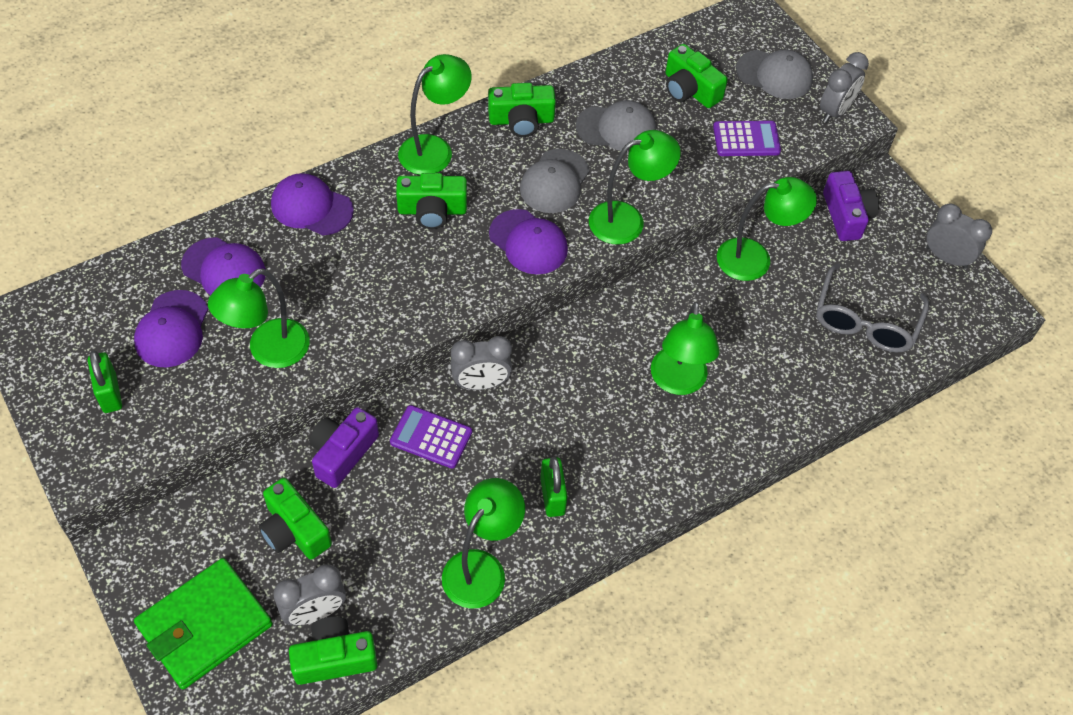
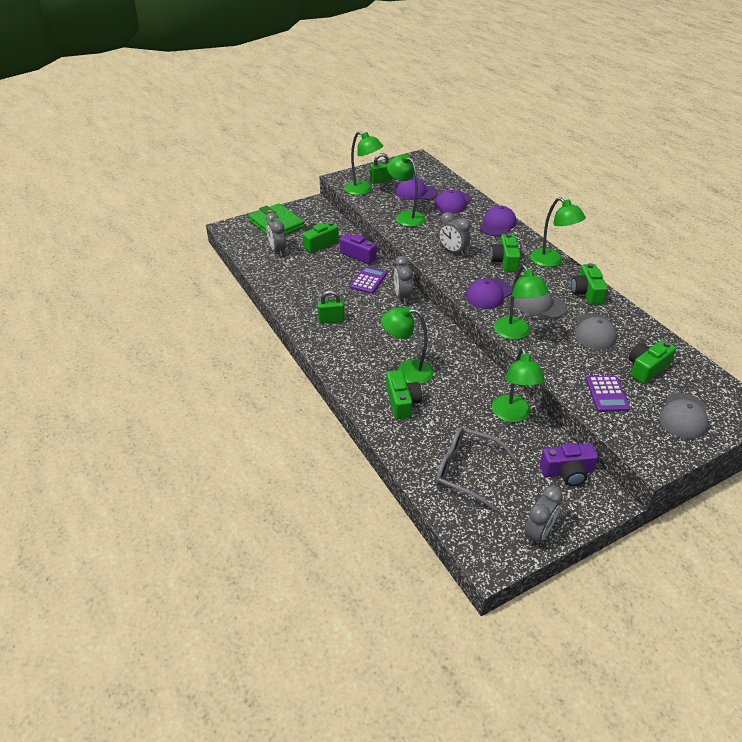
camera: 95 degrees right, 15 degrees down
green camera [289,617,377,685] -> green camera moved to [386,370,422,419]
green lamp [442,478,525,609] -> green lamp moved to [344,131,383,195]
grey clock [820,52,869,123] -> grey clock moved to [438,212,471,256]

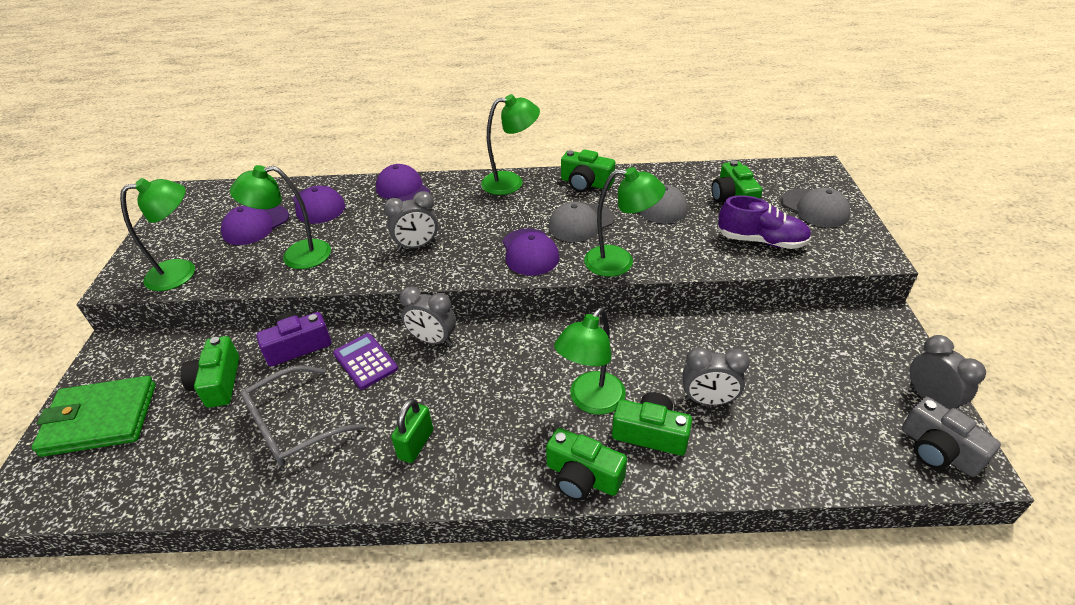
camera: 60 degrees left, 0 degrees up
grey clock [266,212,286,256] -> grey clock moved to [682,347,749,406]
green padlock [370,153,392,184] -> none
grey glasses [436,427,516,511] -> grey glasses moved to [240,365,364,466]
green camera [490,233,521,272] -> green camera moved to [546,428,627,501]
green lamp [492,347,545,422] -> none
purple camera [540,443,598,486] -> none
purple calculator [586,376,630,412] -> purple shoe [718,195,811,249]
none -> grey camera [902,397,1001,477]

